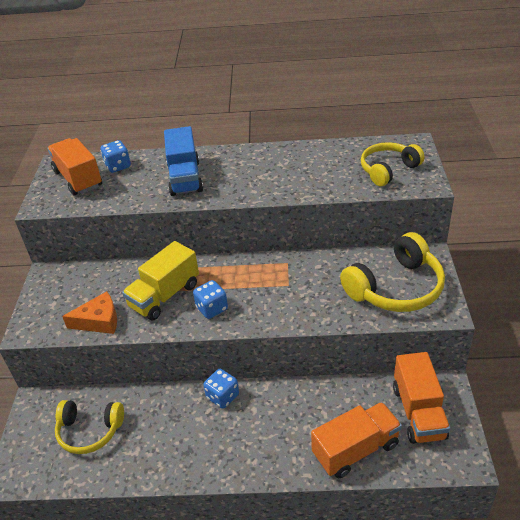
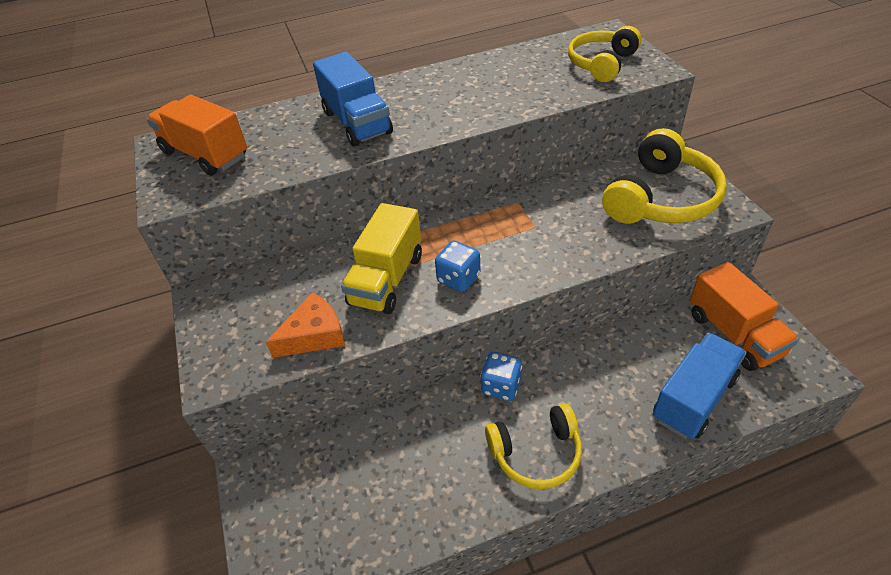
camera: 20 degrees left, 5 degrees up
yellow headphones [55,400,124,454] -> yellow headphones moved to [485,403,582,489]
blue dice [100,140,131,173] -> none
orange truck [311,402,402,478] -> blue truck [653,333,747,439]

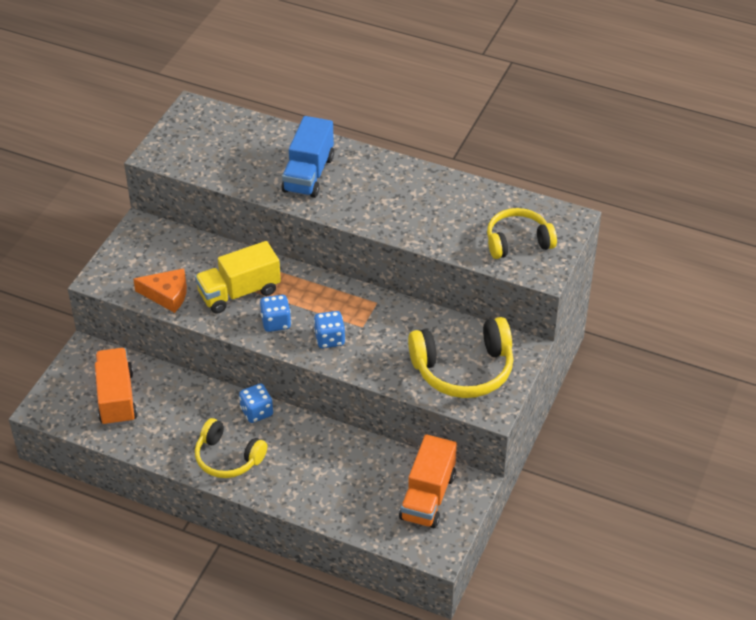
camera: 40 degrees right, 0 degrees up
orange truck [147,95,247,176] -> orange truck moved to [95,348,137,426]
blue truck [653,333,747,439] -> none
none -> blue dice [314,311,345,348]

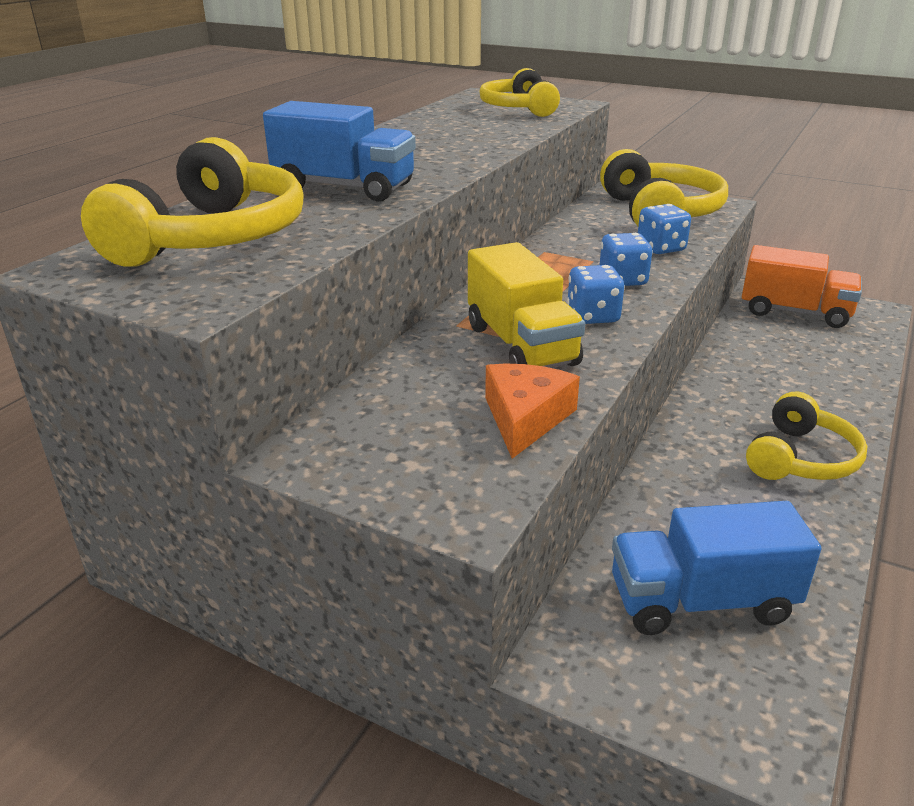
camera: 85 degrees left, 15 degrees down
orange truck [95,348,137,426] -> blue truck [612,501,821,635]
blue dice [239,384,273,423] -> blue dice moved to [638,204,691,254]
none -> yellow headphones [81,137,304,267]

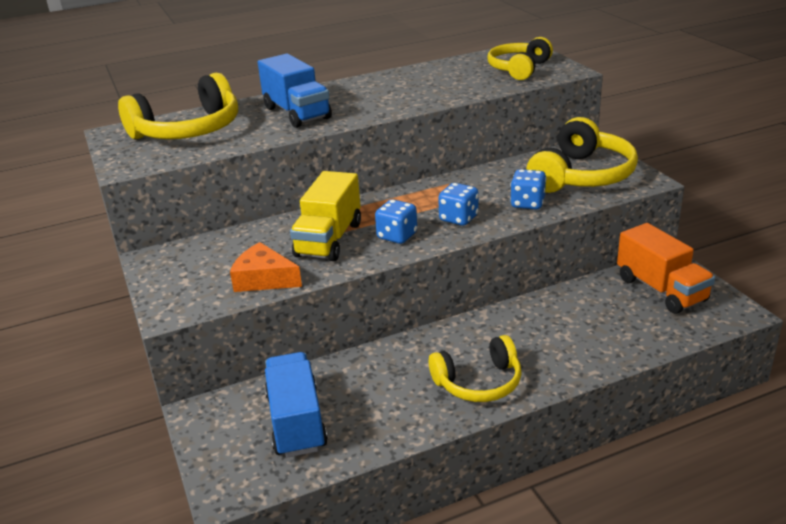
camera: 40 degrees right, 0 degrees up
orange cheese [485,364,580,459] -> orange cheese turned 120 degrees counterclockwise [230,242,302,292]
blue truck [612,501,821,635] -> blue truck turned 45 degrees clockwise [265,352,328,458]

